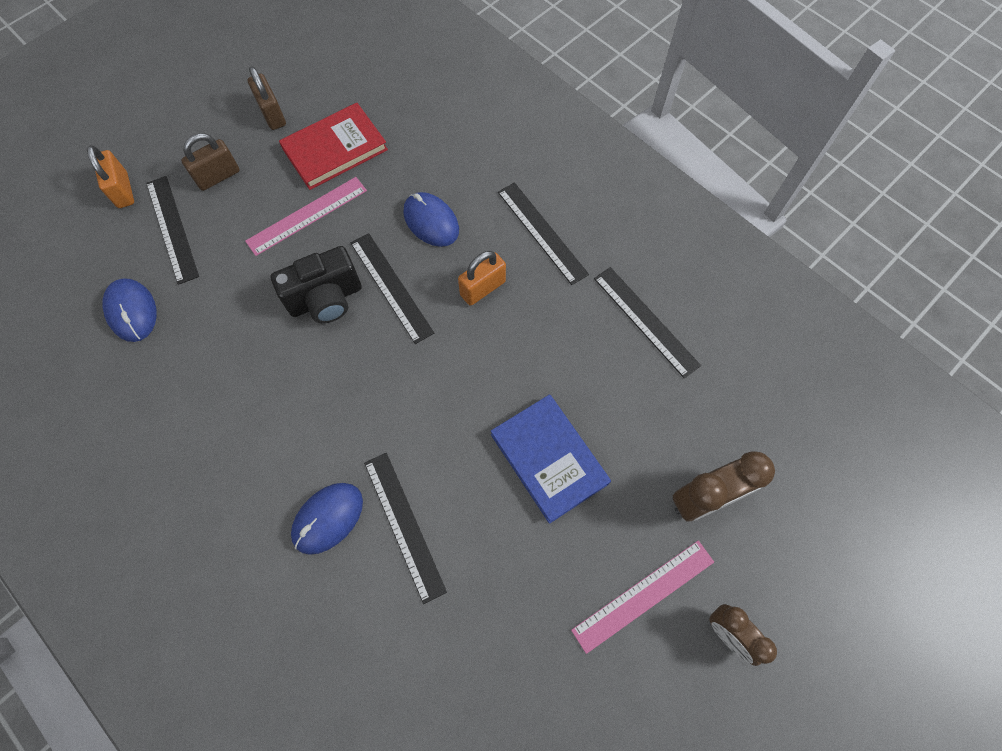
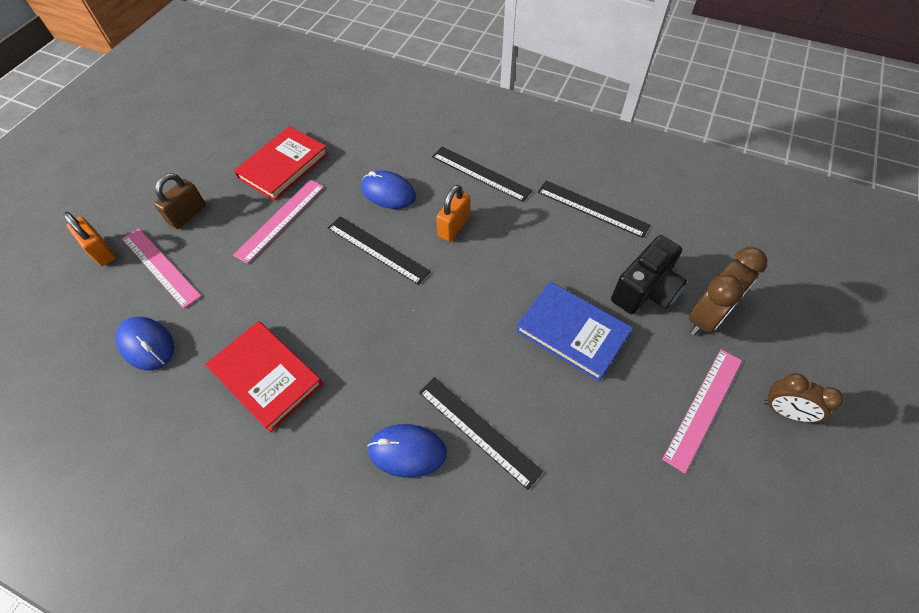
camera: 20 degrees left, 10 degrees down
black ruler [146,176,199,285] -> pink ruler [122,228,201,309]
brown padlock [247,66,286,130] -> none
black camera [271,246,362,323] -> black camera moved to [611,235,687,314]
blue mouse [291,483,363,555] -> blue mouse turned 75 degrees clockwise [367,424,447,478]
none -> red book [205,321,323,433]

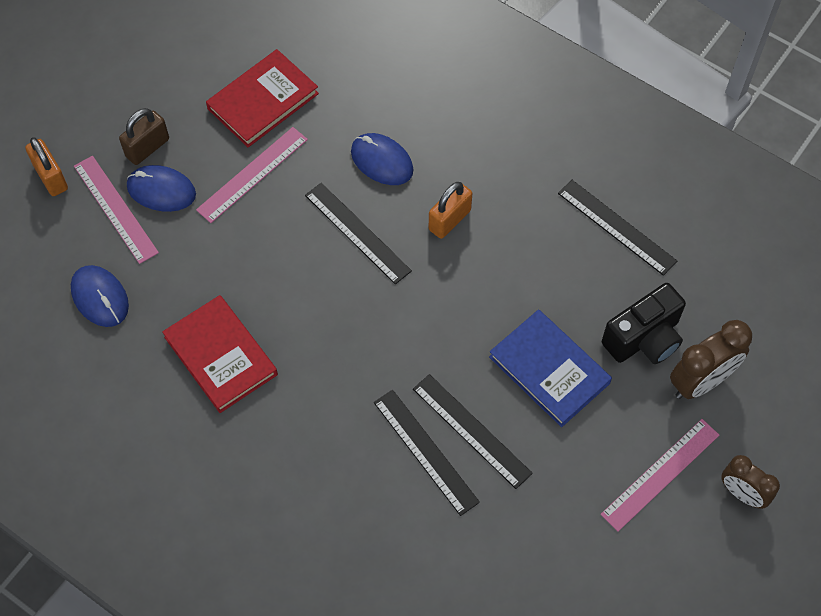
camera: 10 degrees right, 5 degrees up
blue mouse [367,424,447,478] -> blue mouse moved to [127,165,196,212]
black ruler [432,146,532,202] -> black ruler moved to [413,374,533,489]

